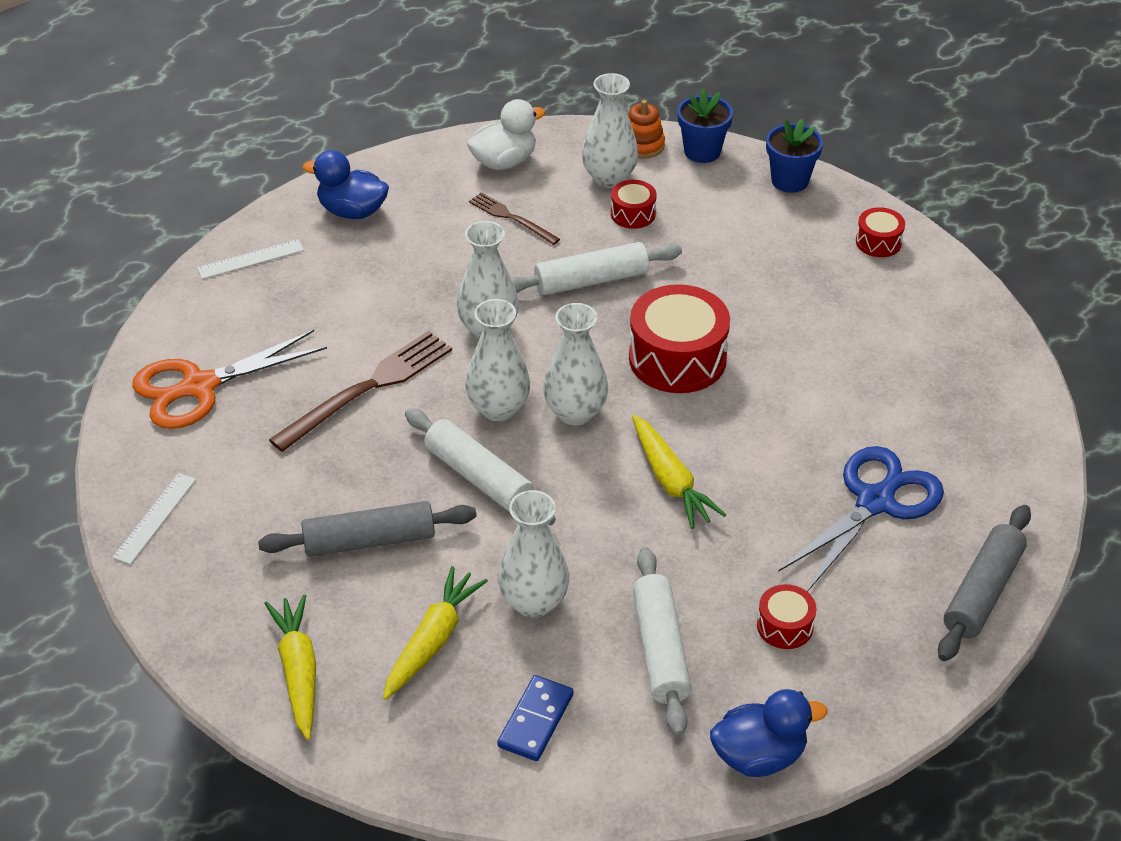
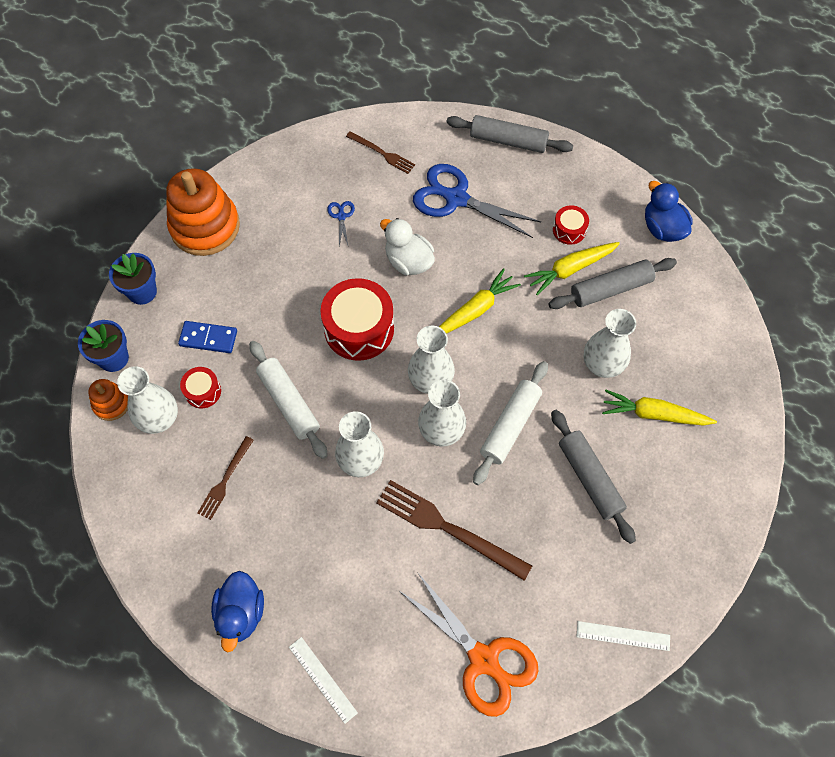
camera: 105 degrees left, 20 degrees up
yellow carrot [264,594,316,740] -> yellow carrot moved to [524,242,620,295]
white duck [467,99,545,170] -> white duck moved to [380,218,435,275]
blue domino [497,675,573,761] -> blue domino moved to [178,321,237,353]
white rolling pin [633,547,691,736] -> grey rolling pin [549,258,677,309]
red drum [856,207,905,257] -> orange stacking toy [166,168,240,256]
none -> blue scissors [327,201,355,246]
none -> brown fork [346,131,415,174]

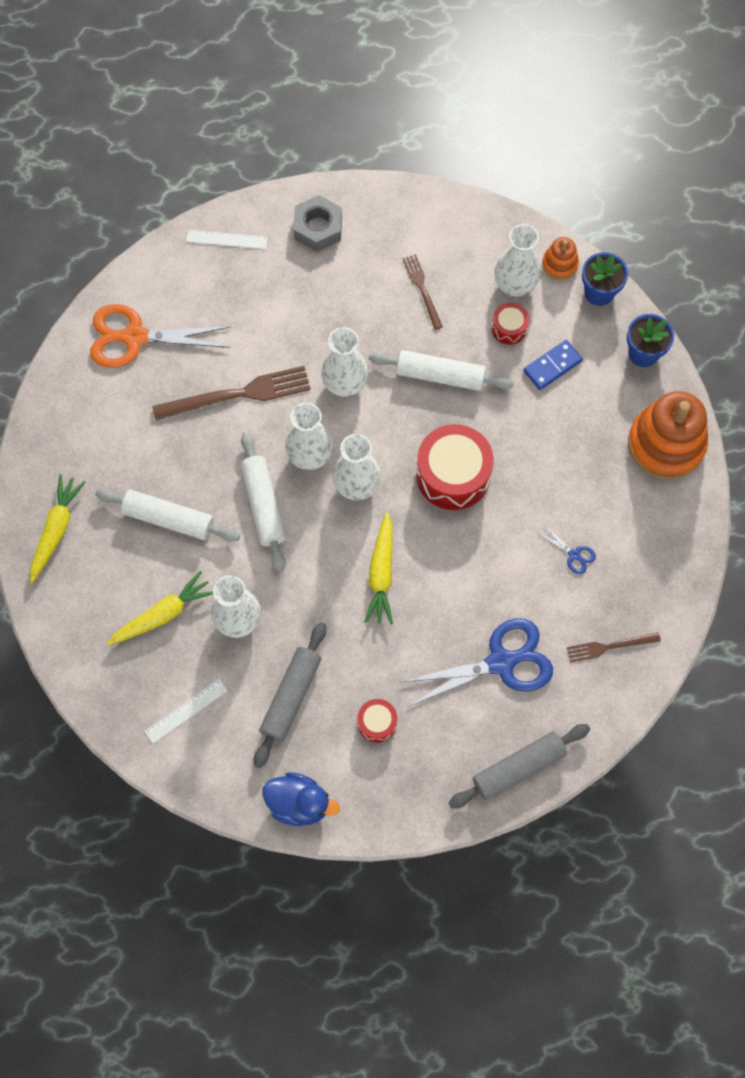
camera: 135 degrees right, 5 degrees up
blue duck [211,571,264,652] -> grey nut [294,195,342,252]
white duck [380,218,435,275] -> none
yellow carrot [524,242,620,295] -> yellow carrot moved to [30,474,86,583]
grey rolling pin [551,410,636,544] -> white rolling pin [95,488,240,542]
white ruler [576,621,670,651] -> white ruler moved to [144,679,228,744]

